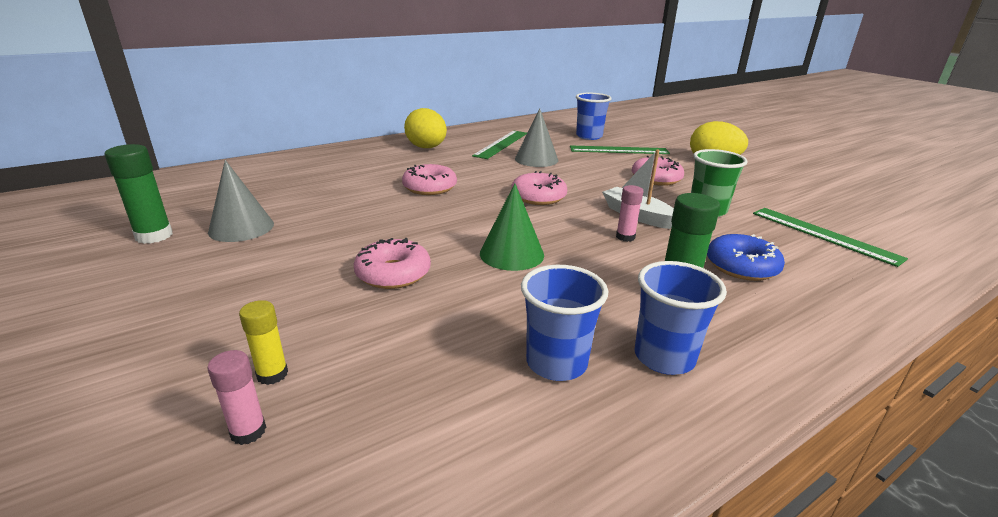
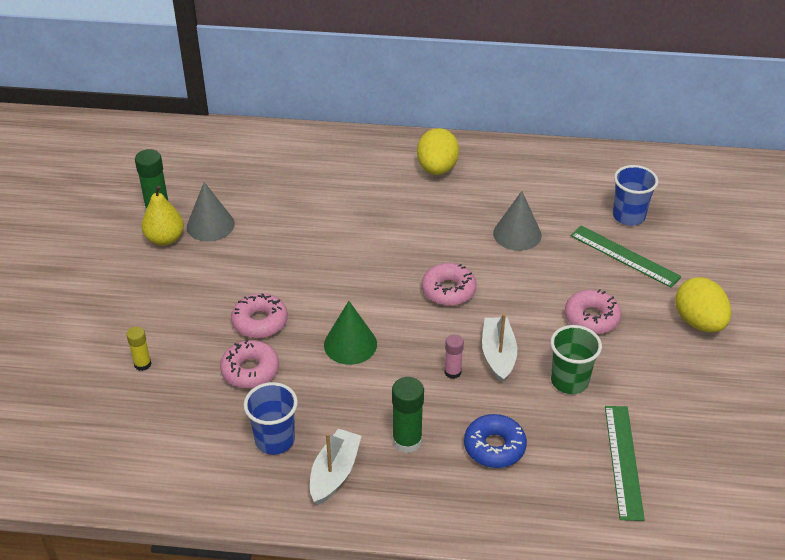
camera: 40 degrees right, 15 degrees up
pink glue stick [207,350,266,445] -> none
pink donut [402,164,457,195] -> pink donut moved to [220,340,279,389]
green ruler [472,131,527,159] -> none
blue cup [635,261,727,375] -> white boat [310,429,361,505]
none -> yellow pear [142,185,184,246]

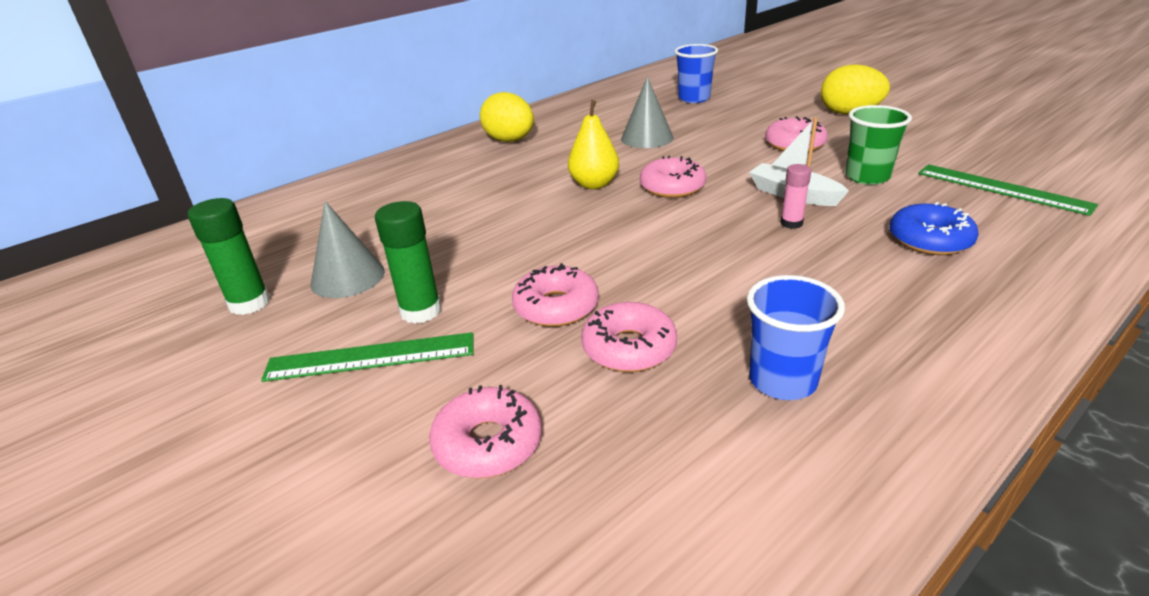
camera: 45 degrees left, 10 degrees down
yellow glue stick [126,327,152,371] -> pink donut [429,385,542,478]
yellow pear [142,185,184,246] -> yellow pear moved to [568,100,619,189]
white boat [310,429,361,505] -> none
green cone [324,301,377,365] -> none
green glue stick [392,377,424,453] -> green glue stick moved to [375,201,441,324]
green ruler [570,226,681,288] -> green ruler moved to [261,332,474,382]

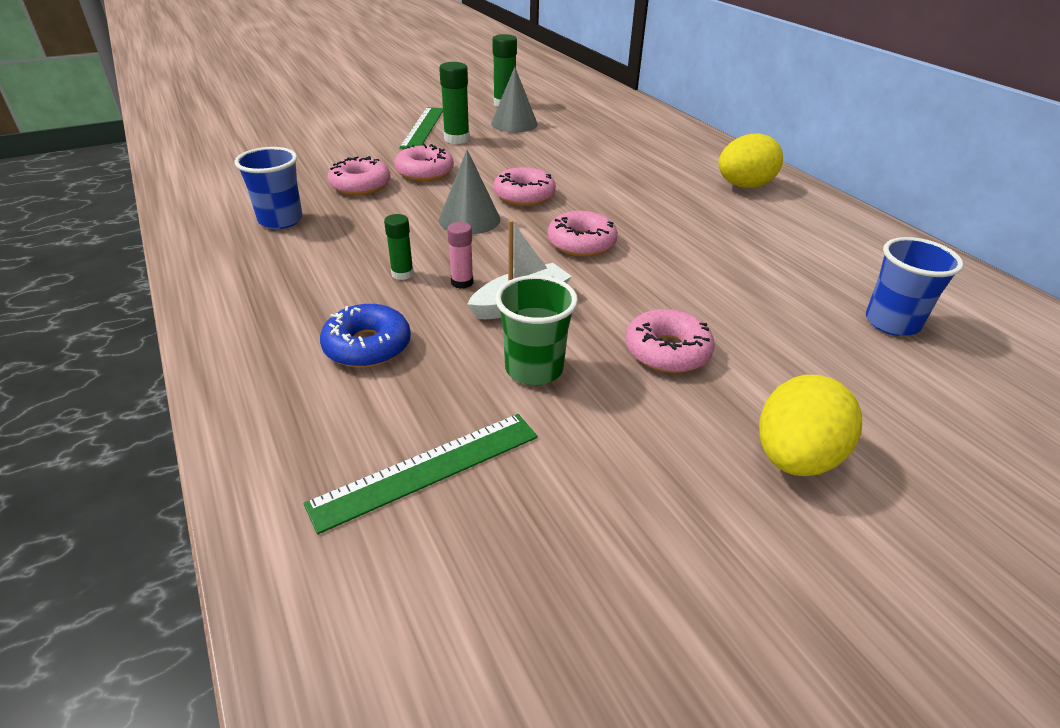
camera: 100 degrees right, 5 degrees up
pink donut [429,385,542,478] -> pink donut moved to [494,167,556,206]
yellow pear [568,100,619,189] -> none
grey cone [621,77,674,148] -> grey cone moved to [439,150,500,234]
none -> green glue stick [384,214,414,280]

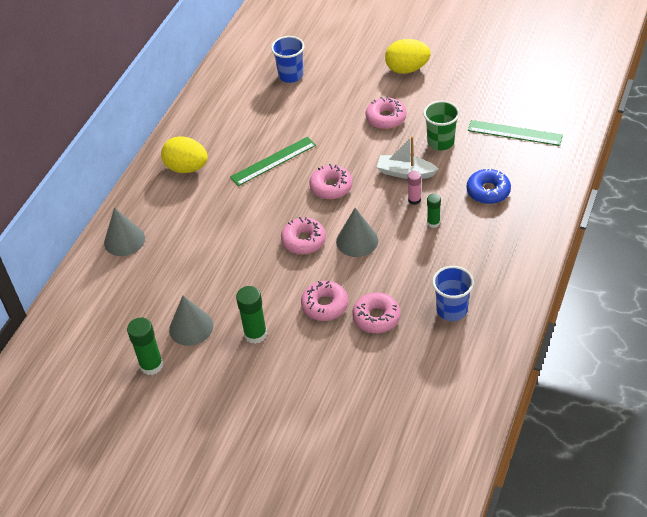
camera: 125 degrees left, 10 degrees up
green ruler [400,107,443,149] -> green ruler moved to [230,137,316,186]
none -> grey cone [104,207,145,256]

